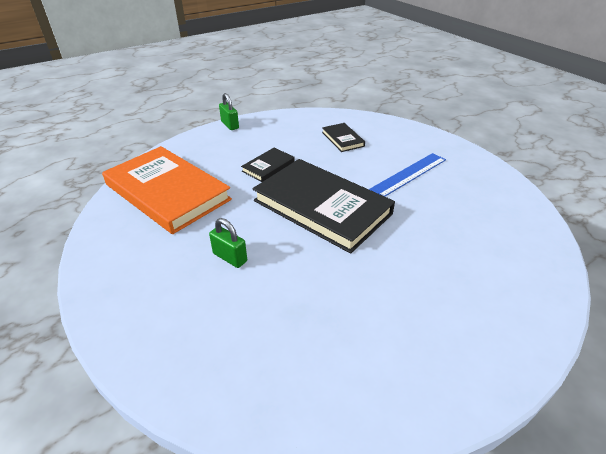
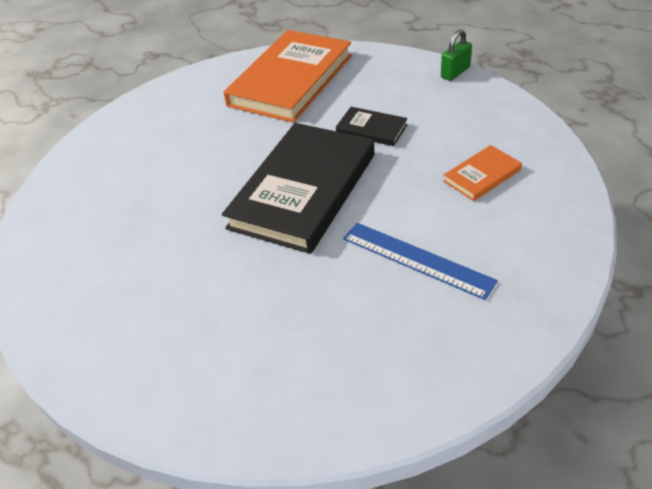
camera: 80 degrees right, 5 degrees up
green padlock [209,218,247,268] -> none
black book [322,123,365,152] -> orange book [443,145,522,201]

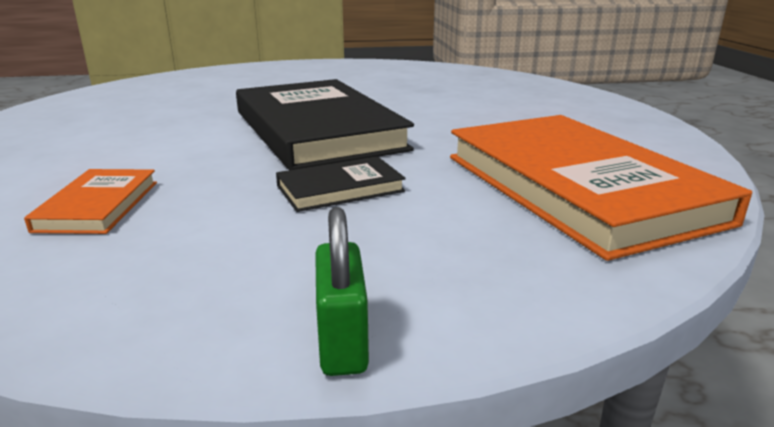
camera: 125 degrees right, 20 degrees down
blue ruler [343,223,498,300] -> none

